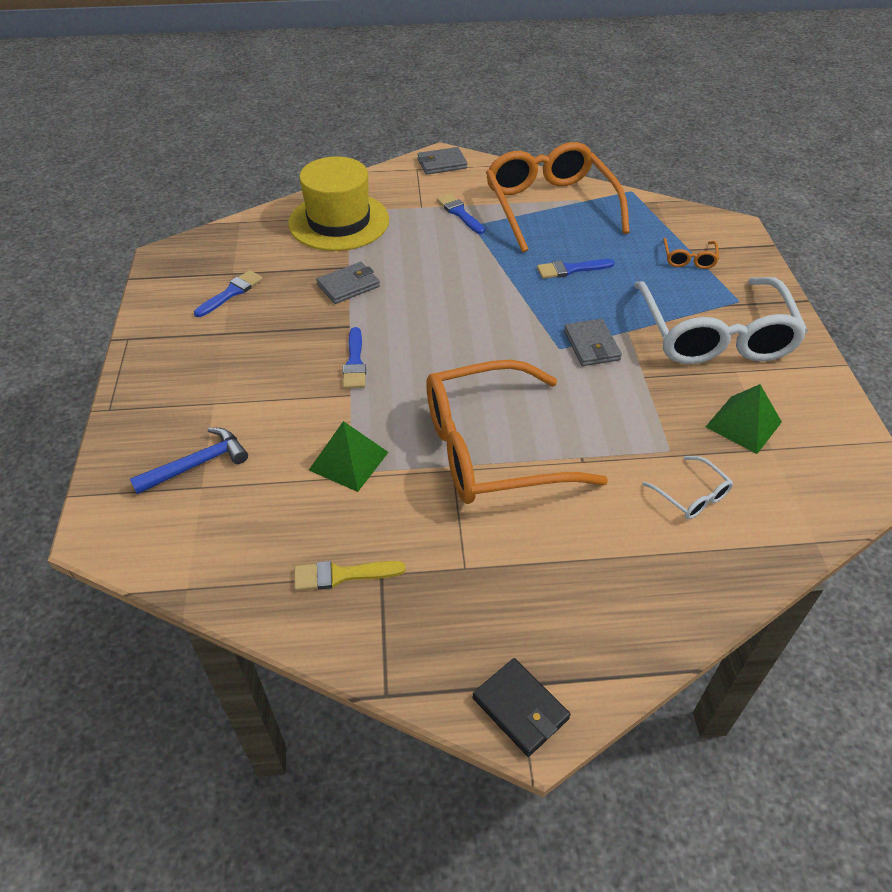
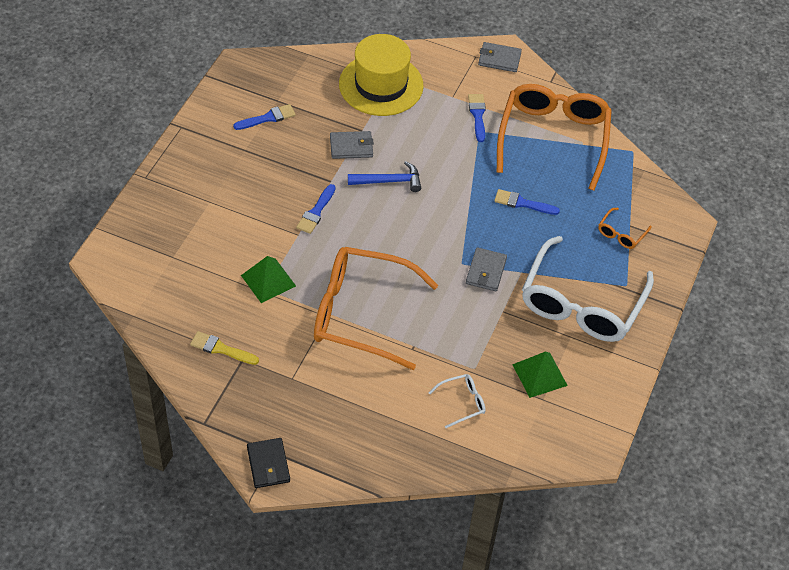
camera: 25 degrees right, 5 degrees up
blue hammer [130,428,248,494] -> blue hammer moved to [348,161,421,192]
white glasses [642,456,733,519] -> white glasses turned 105 degrees counterclockwise [429,374,486,428]

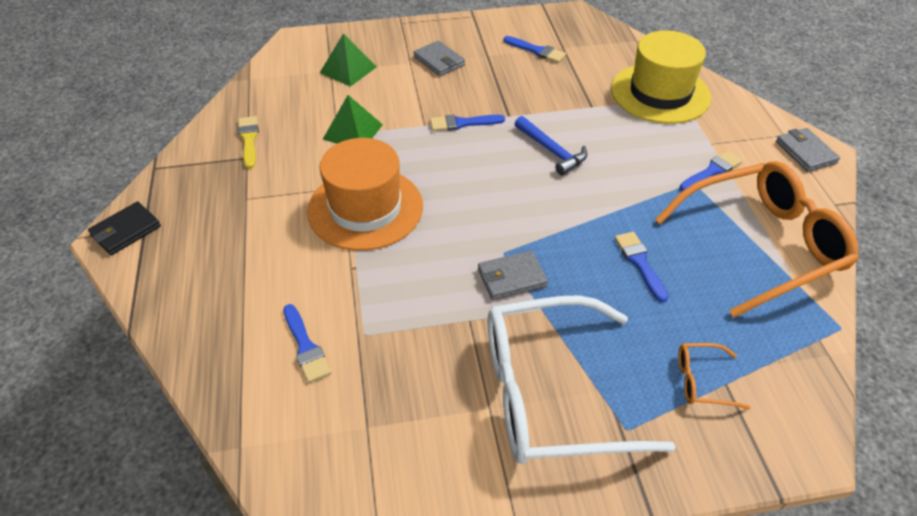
camera: 60 degrees right, 5 degrees down
orange glasses [314,247,438,370] -> orange hat [307,138,423,251]
grey wallet [330,131,374,159] -> grey wallet moved to [413,41,465,76]
white glasses [429,374,486,428] -> blue brush [283,304,331,383]
green pyramid [512,352,568,398] -> green pyramid moved to [320,33,376,87]

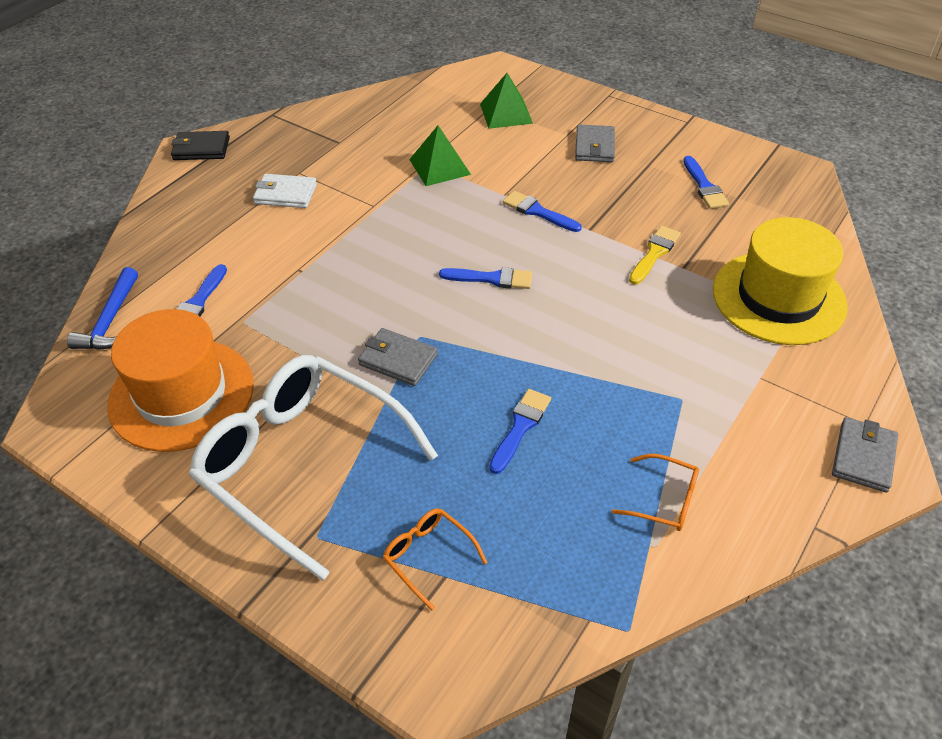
camera: 45 degrees right, 0 degrees up
yellow brush [238,116,259,169] -> yellow brush moved to [629,226,681,285]
orange hat [307,138,423,251] -> orange hat moved to [107,309,254,452]
blue hammer [515,116,587,176] -> blue hammer moved to [67,267,138,350]
orange glasses [655,161,858,318] -> orange glasses [612,454,699,531], size x0.40
blue brush [680,151,743,191] -> blue brush moved to [439,267,532,289]
none -> white wallet [253,174,317,208]

